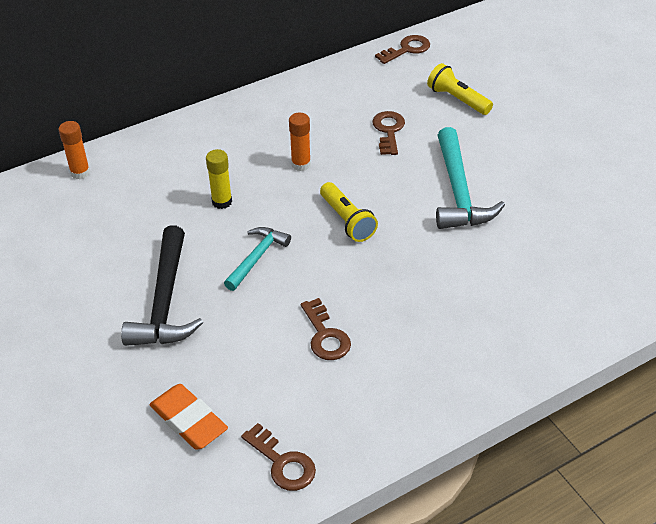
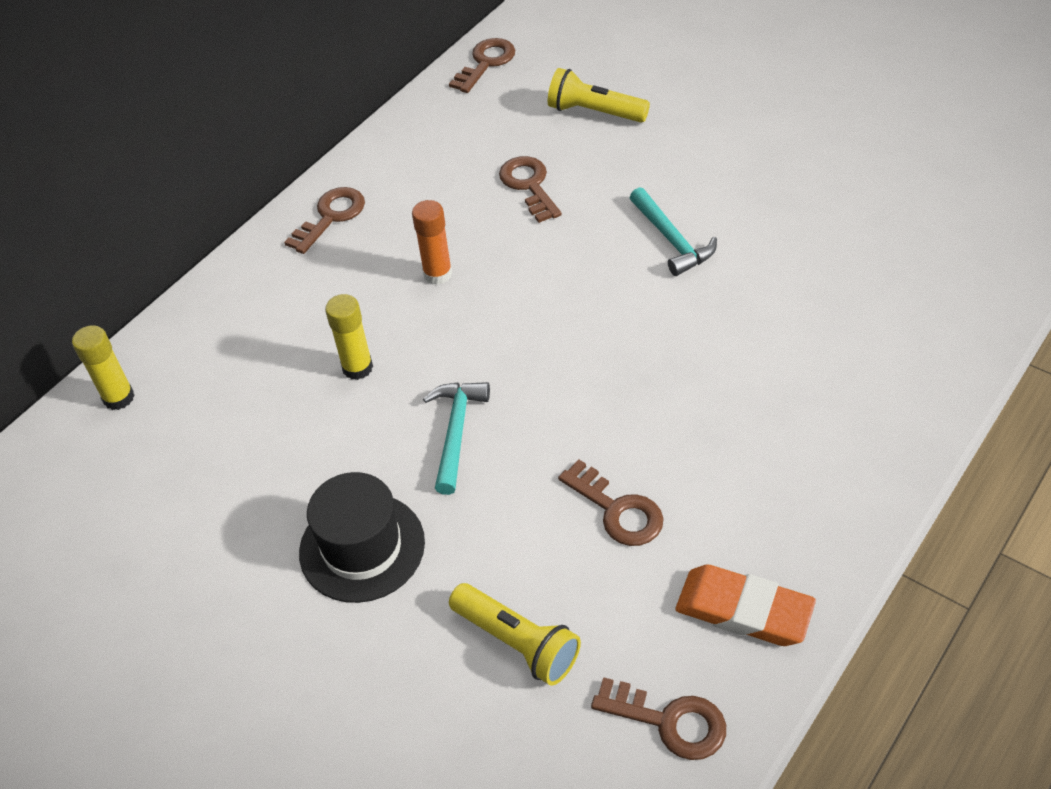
camera: 20 degrees left, 5 degrees up
orange glue stick [58,121,90,179] -> yellow glue stick [72,325,135,410]
black hammer [121,226,203,346] -> black hat [299,472,425,603]
orange eraser [149,384,228,450] -> orange eraser moved to [676,565,816,646]
yellow flashlight [320,182,378,242] -> yellow flashlight moved to [449,583,581,686]
turquoise hammer [436,127,505,229] -> turquoise hammer [630,187,717,276], size x0.60
none -> brown key [284,187,365,254]

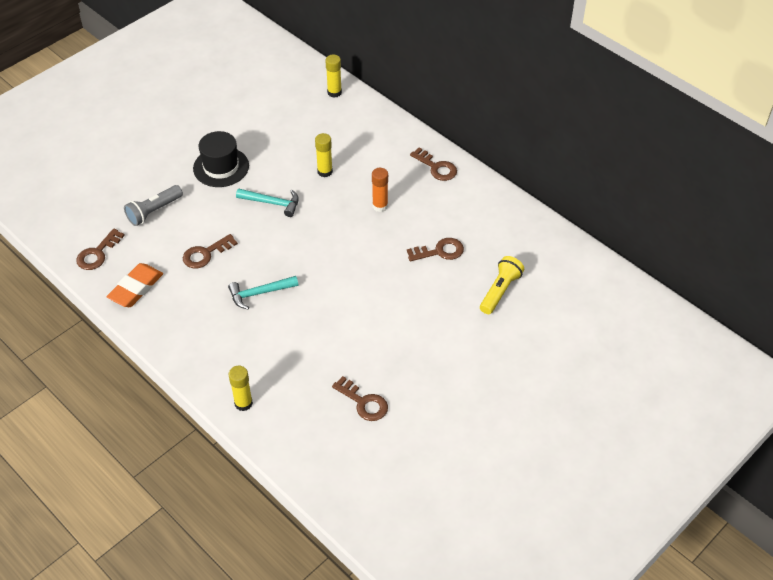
camera: 95 degrees right, 0 degrees up
brown key [449,38,515,93] -> brown key moved to [332,376,388,421]
yellow flashlight [449,583,581,686] -> grey flashlight [124,185,183,226]
turquoise hammer [630,187,717,276] -> turquoise hammer moved to [228,276,298,309]
none -> yellow glue stick [228,366,253,411]

